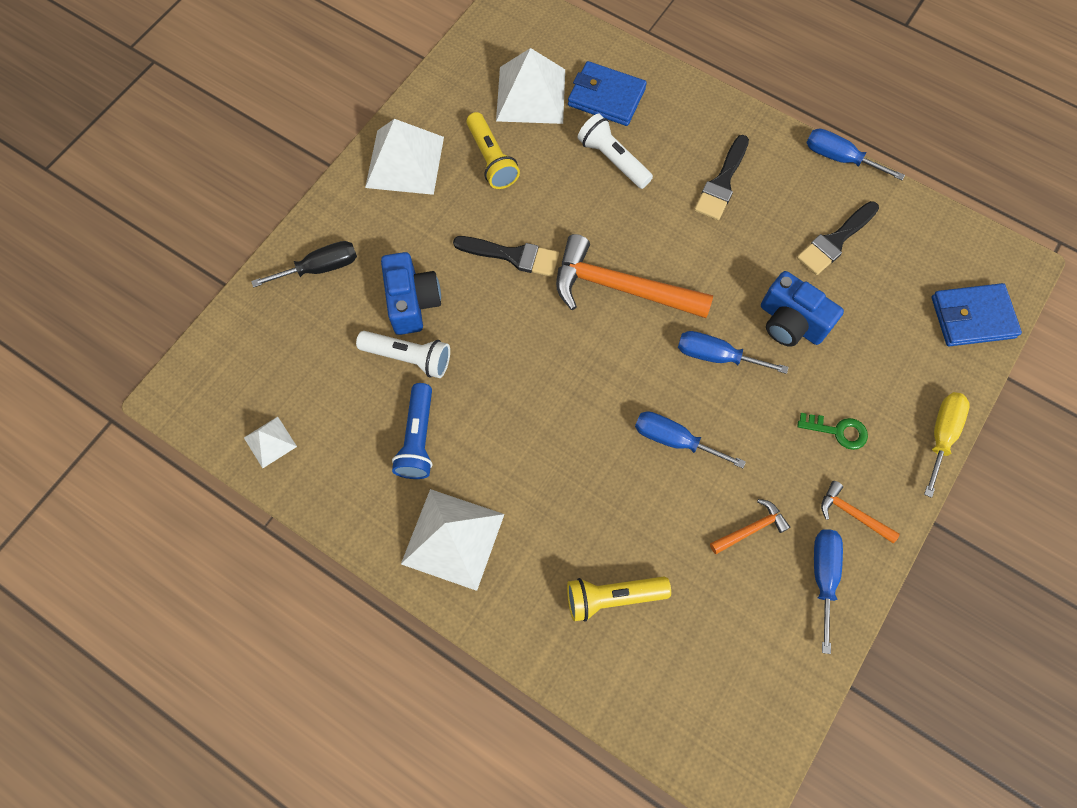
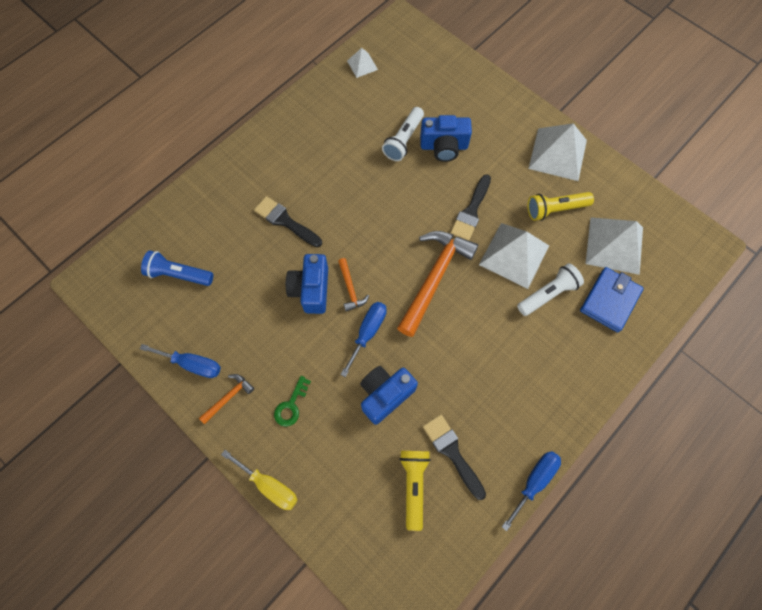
camera: 100 degrees right, 0 degrees up
black screwdriver [251,241,357,288] -> none
blue flashlight [392,383,432,479] -> blue flashlight moved to [141,250,213,286]
white pyramid [401,489,505,591] -> white pyramid moved to [479,223,549,289]
yellow flashlight [567,576,671,622] -> yellow flashlight moved to [399,451,431,531]
blue screwdriver [635,411,746,468] -> blue camera [286,254,328,314]
black brush [694,135,749,220] -> black brush moved to [254,196,322,247]
orange hammer [710,499,790,554] -> orange hammer moved to [338,258,369,311]
blue wallet [932,283,1022,346] -> none

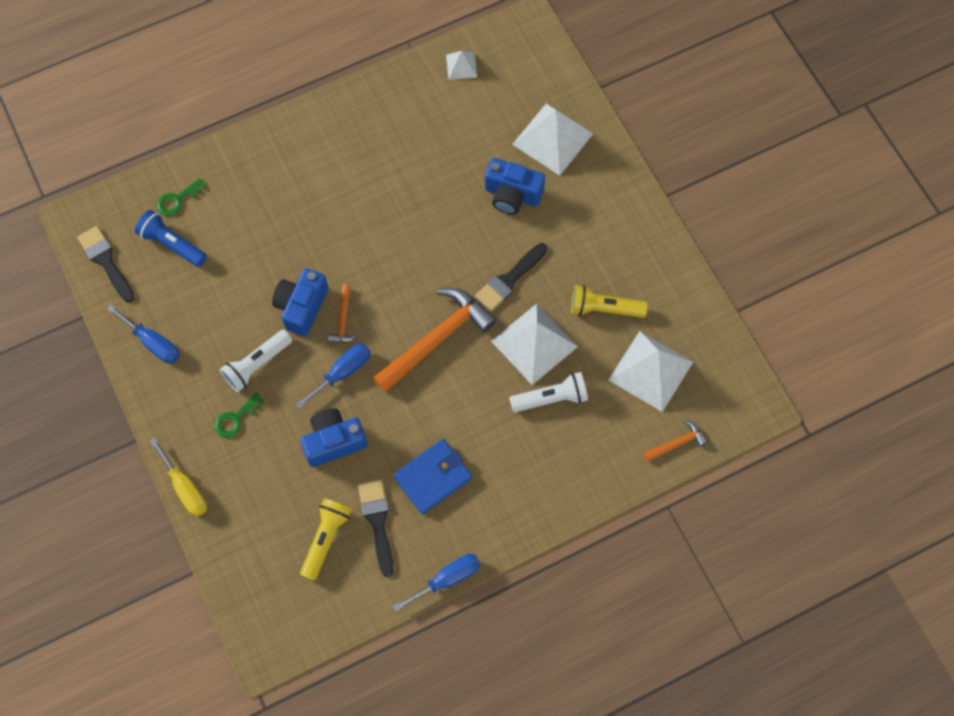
camera: 20 degrees right, 0 degrees up
orange hammer [199,374,254,424] -> orange hammer moved to [643,420,708,462]
black brush [254,196,322,247] -> black brush moved to [77,226,134,302]
white flashlight [382,107,424,161] -> white flashlight moved to [220,330,292,392]
white pyramid [528,123,587,181] -> white pyramid moved to [512,104,593,176]
blue wallet [580,267,644,333] -> blue wallet moved to [394,439,472,514]
none -> green key [157,178,206,216]

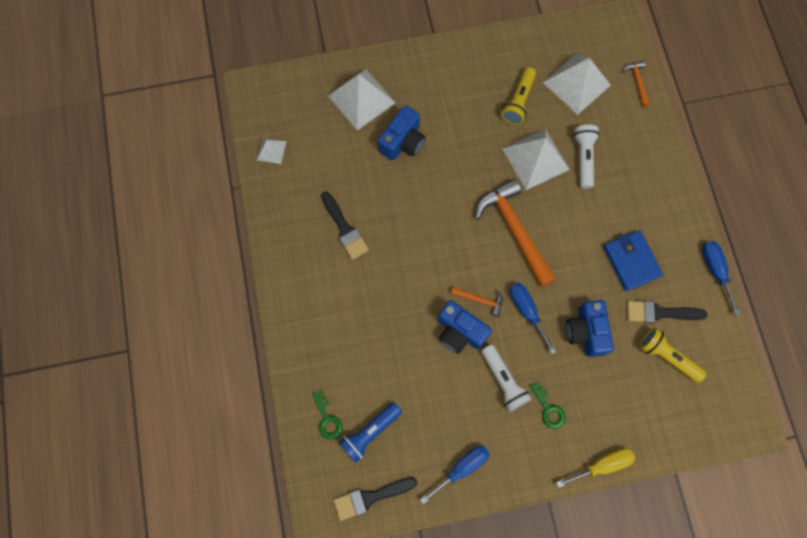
camera: 75 degrees left, 5 degrees up
black brush [475,243,547,311] -> black brush moved to [321,192,369,260]

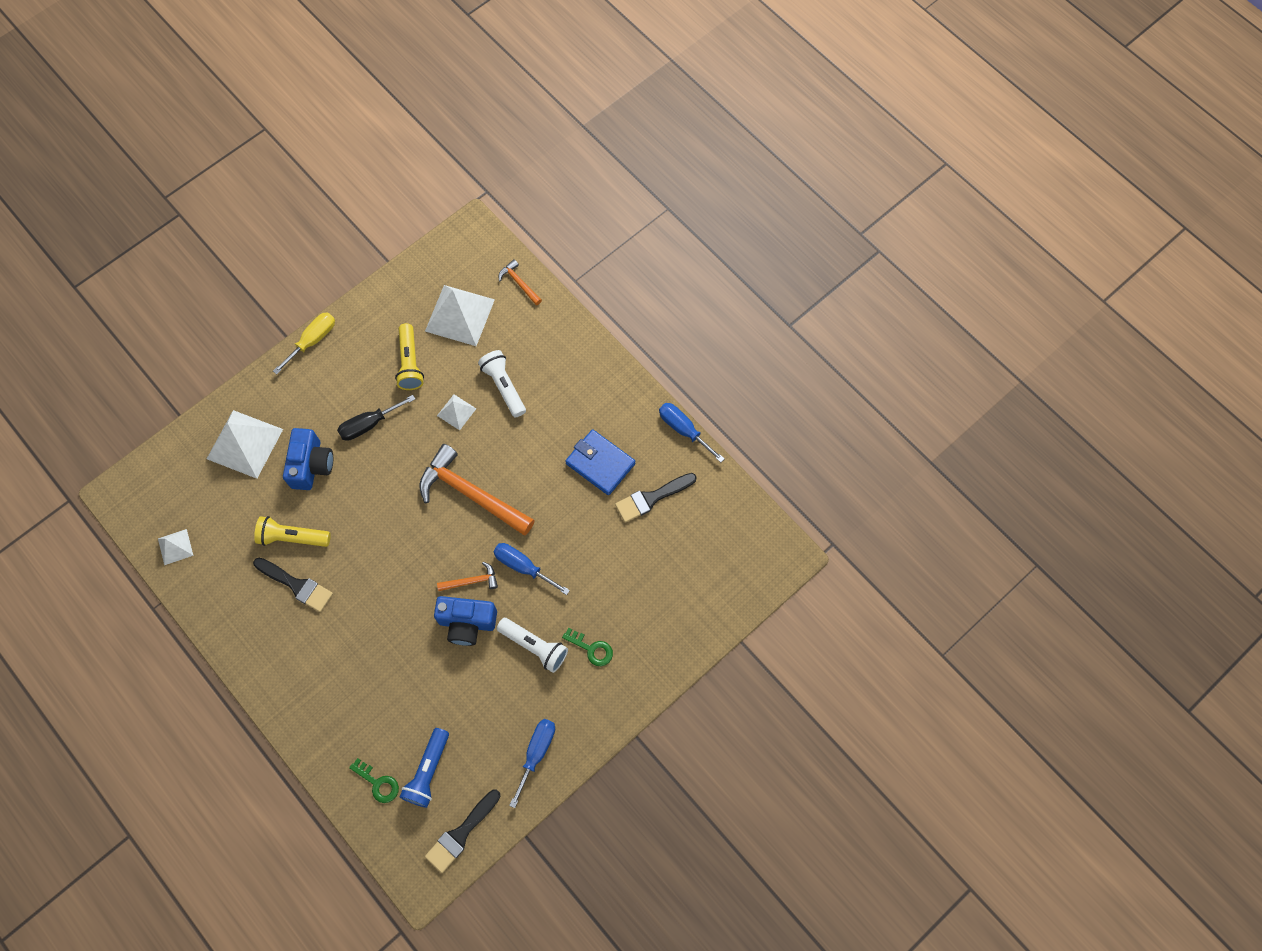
camera: 30 degrees left, 5 degrees down
white pyramid [502,129,570,190] -> white pyramid [437,395,476,430], size x0.50
yellow screwdriver [556,448,635,488] -> yellow screwdriver moved to [273,312,335,374]
blue camera [566,300,614,357] -> none
yellow flashlight [640,328,706,383] -> yellow flashlight moved to [254,516,331,547]
none -> black screwdriver [337,395,415,441]

